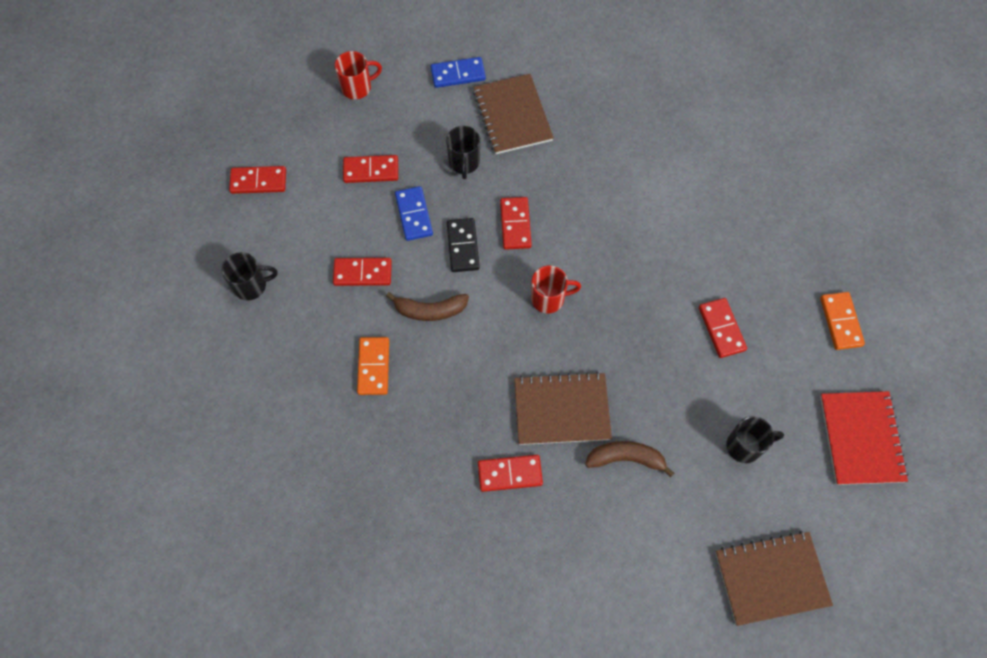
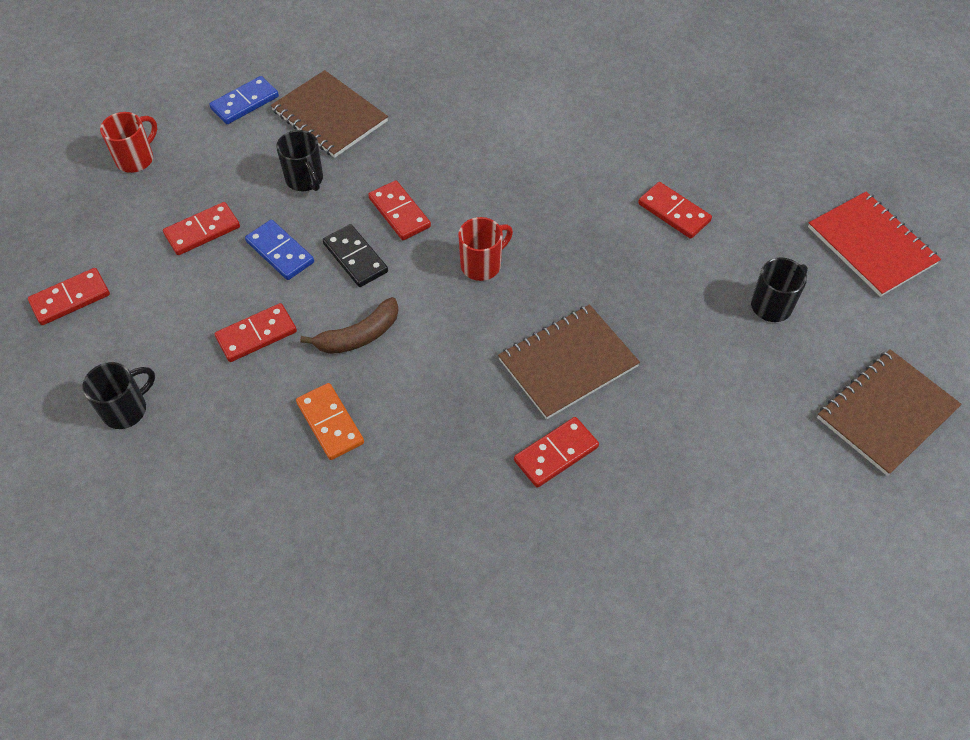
camera: 30 degrees left, 10 degrees down
brown banana [585,441,674,478] -> none
orange domino [820,292,865,350] -> none

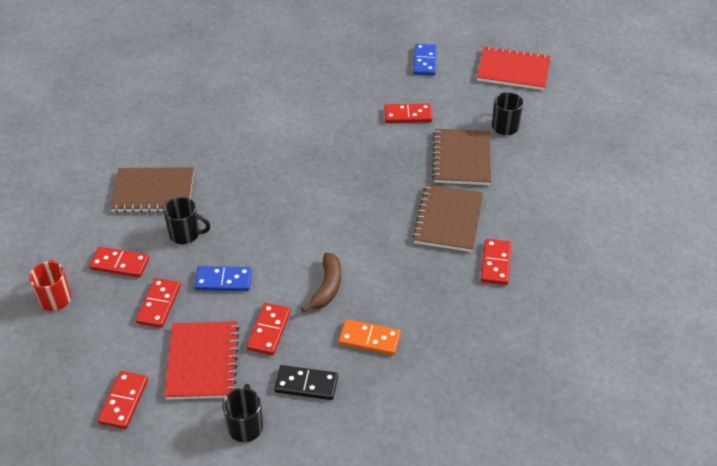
camera: 45 degrees left, 10 degrees down
blue domino [209,76,279,124] -> blue domino moved to [413,44,437,76]
black domino [323,224,388,287] -> black domino moved to [274,365,338,400]
red domino [368,180,431,240] -> red domino moved to [89,247,149,278]
red mug [458,217,513,281] -> none
brown notebook [817,349,962,476] -> brown notebook moved to [432,129,491,185]
none -> red notebook [164,321,239,400]

